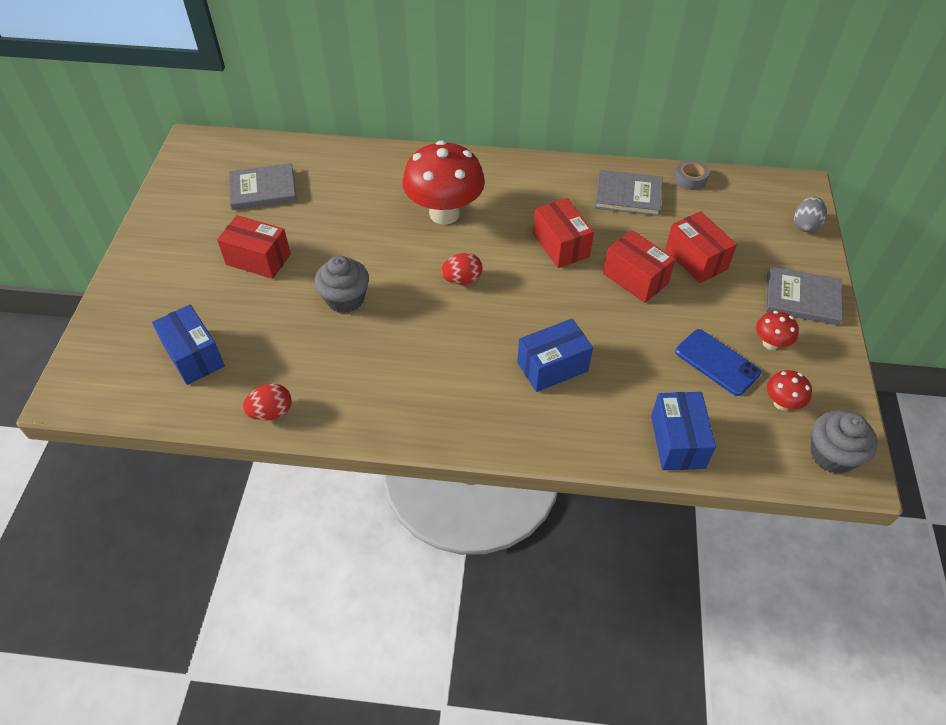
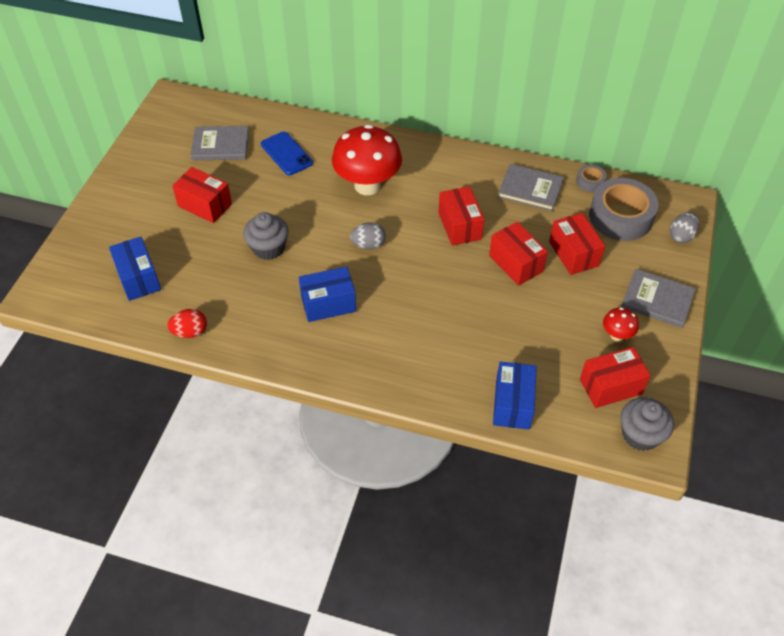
camera: 10 degrees right, 0 degrees up
red egg [441,253,483,285] -> grey egg [350,222,386,249]
blue box [517,319,593,392] -> blue box moved to [299,266,356,322]
blue phone [675,329,761,396] -> blue phone moved to [261,131,313,175]
red mushroom [767,370,812,411] -> red box [580,347,651,408]
none -> grey tape [589,178,659,241]

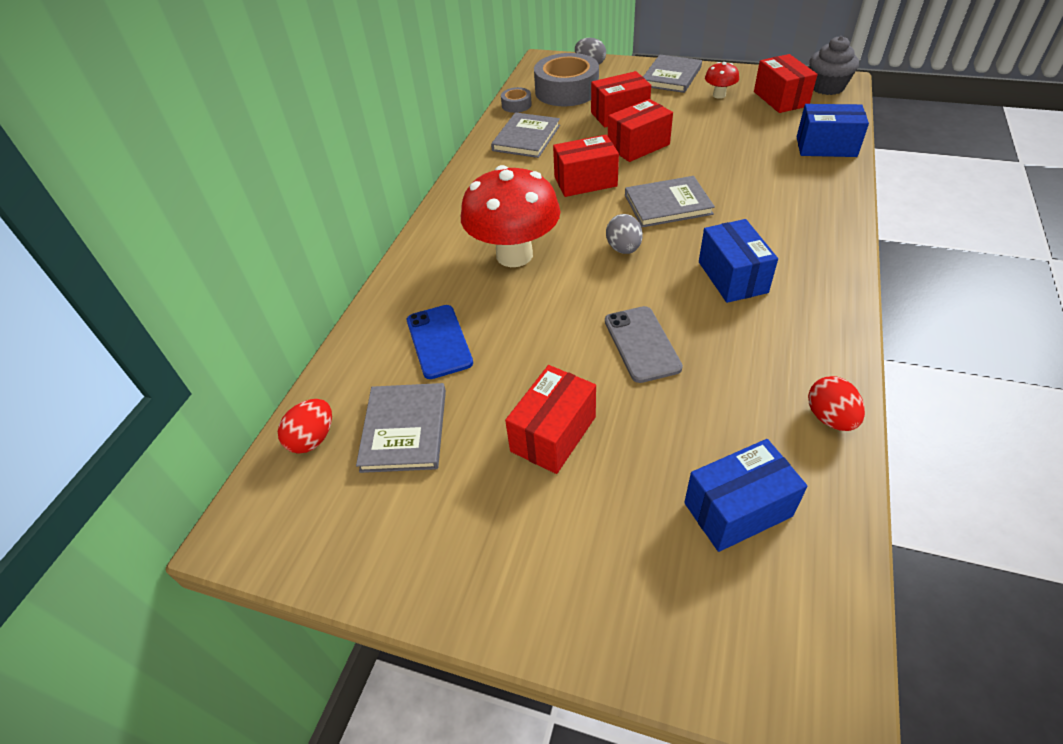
camera: 85 degrees left, 5 degrees down
grey cupcake [243,212,289,260] -> grey phone [605,306,683,383]
blue phone [261,131,313,175] -> blue phone turned 75 degrees counterclockwise [407,305,473,379]
none -> red egg [278,399,332,454]
none -> grey book [625,176,715,227]

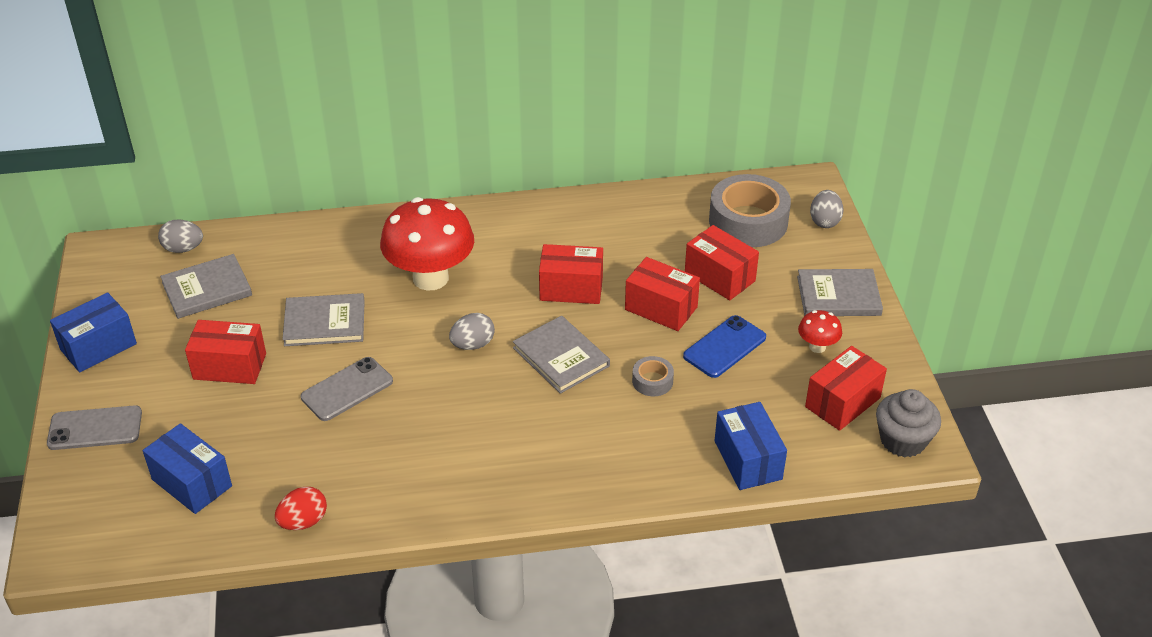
camera: 60 degrees right, 5 degrees down
red egg [278,399,332,454] -> grey egg [158,220,203,253]
blue phone [407,305,473,379] -> blue phone moved to [683,315,766,378]
grey book [491,112,560,158] -> grey book moved to [282,293,365,346]
grey tape [501,87,532,113] -> grey tape moved to [632,356,674,396]
red box [553,135,619,197] -> red box turned 45 degrees counterclockwise [539,244,603,304]
blue box [699,219,778,303] -> blue box moved to [50,292,137,373]
none -> grey phone [47,405,142,450]

